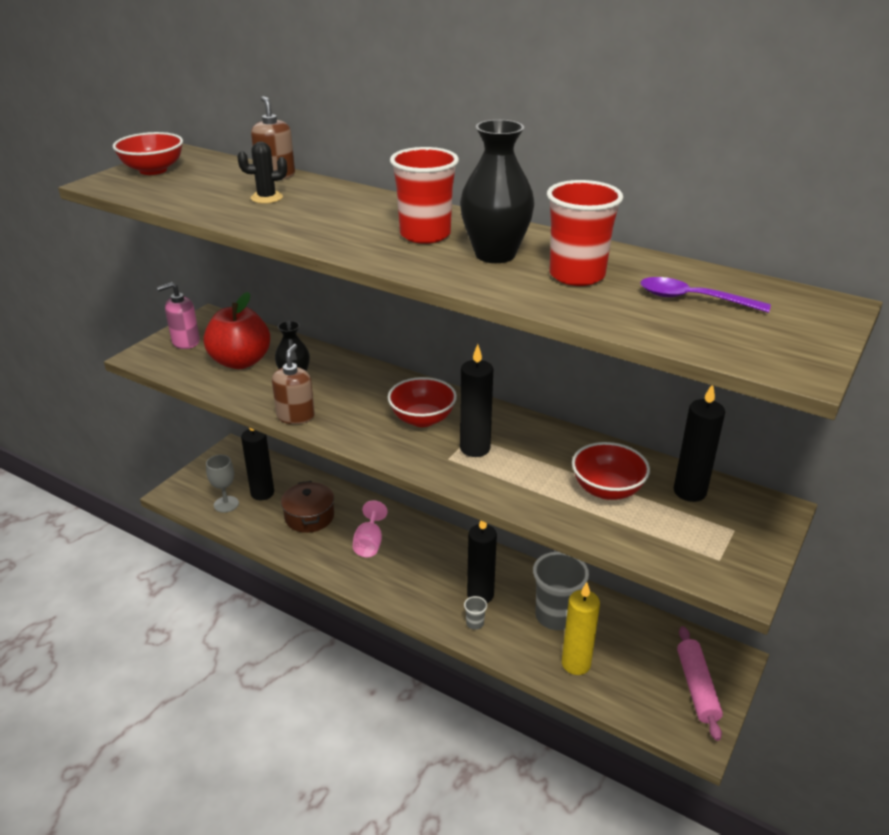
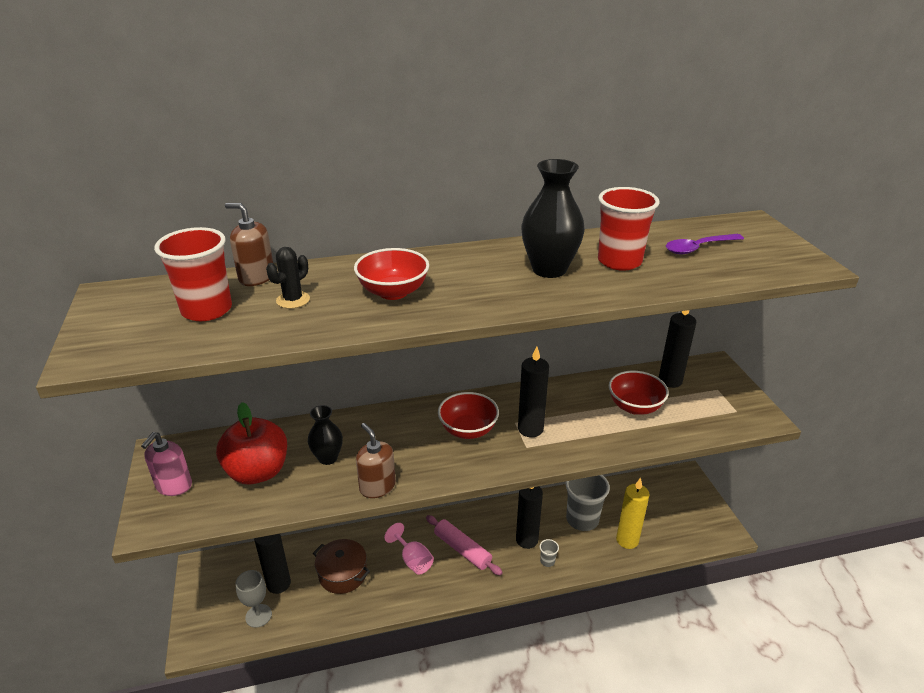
camera: 45 degrees left, 0 degrees up
red bowl [113,132,183,175] -> red bowl moved to [354,248,429,300]
red cup [390,147,459,244] -> red cup moved to [154,227,232,321]
pink rolling pin [677,626,723,741] -> pink rolling pin moved to [426,515,503,575]

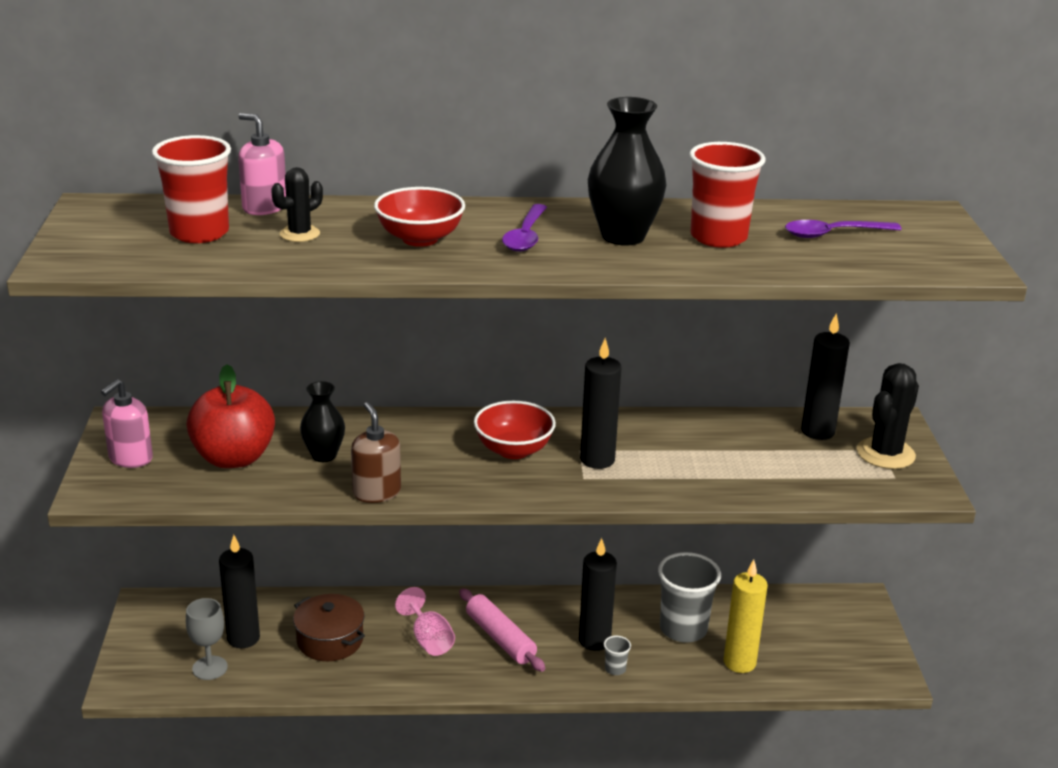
camera: 10 degrees right, 5 degrees down
brown soap dispenser [225,203,273,286] -> pink soap dispenser [238,113,286,215]
red bowl [609,370,669,415] -> none
none -> purple spoon [502,204,547,252]
none -> black cactus [857,363,919,469]

